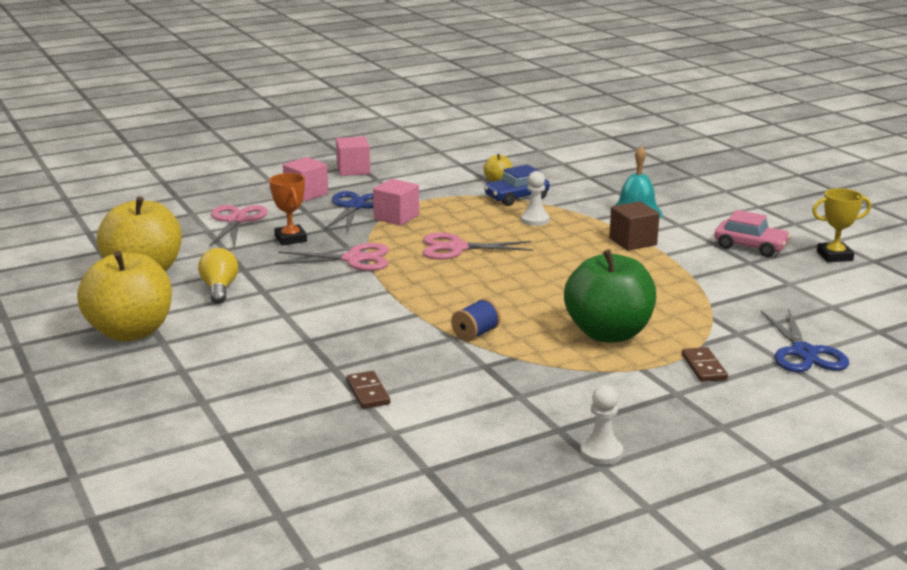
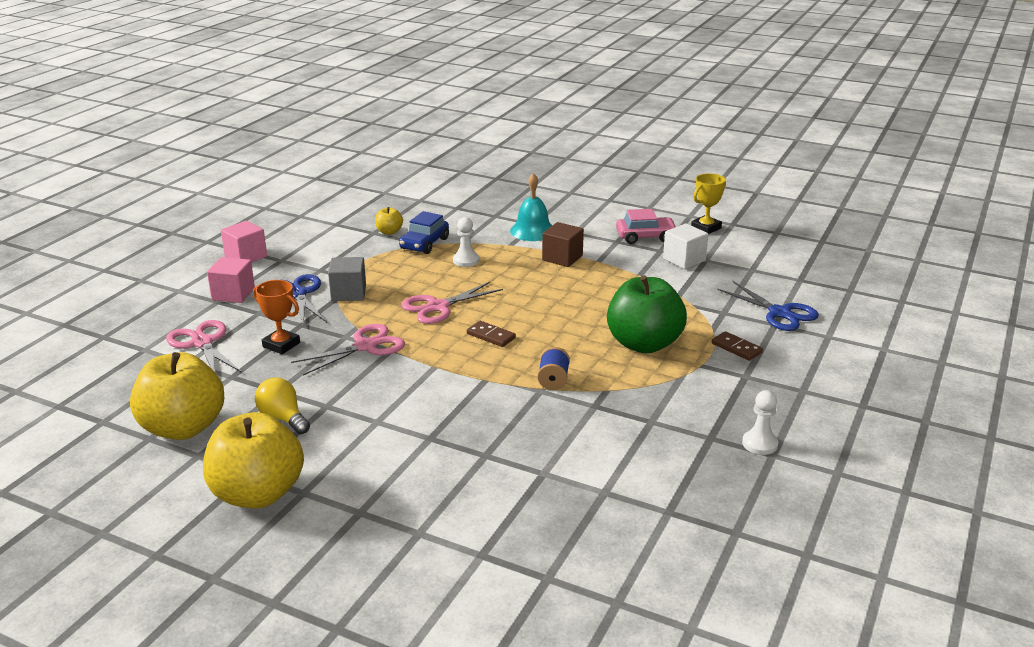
camera: 35 degrees left, 5 degrees up
brown domino [346,371,390,409] -> brown domino moved to [467,321,516,347]
pink cube [373,179,419,226] -> grey cube [328,257,366,301]
none -> white cube [663,223,708,269]

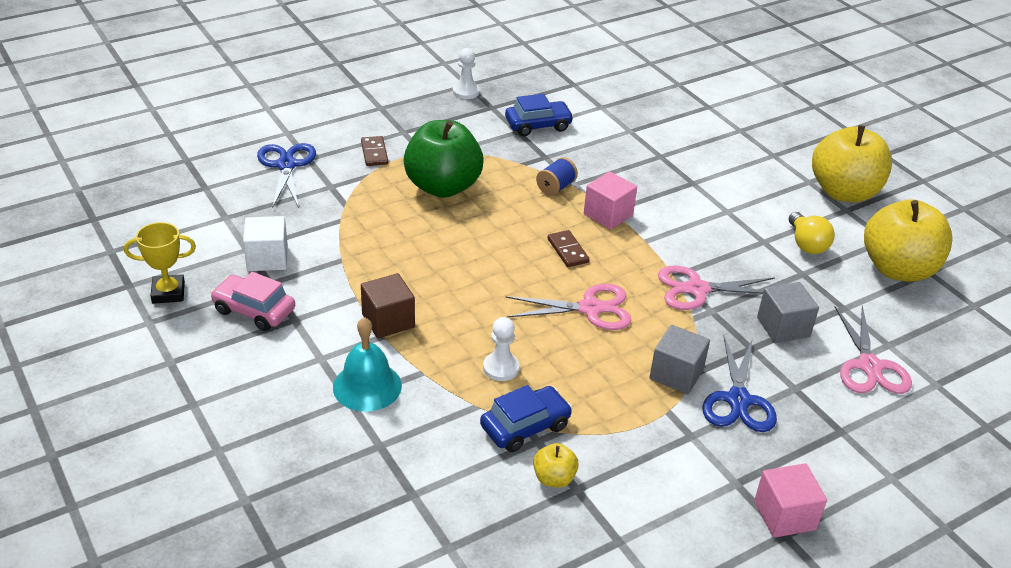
camera: 150 degrees left, 10 degrees up
pink cube [207,257,255,303] -> pink cube moved to [584,171,637,229]
orange trophy [253,280,300,354] -> grey cube [757,282,819,343]
none -> blue car [505,94,574,136]

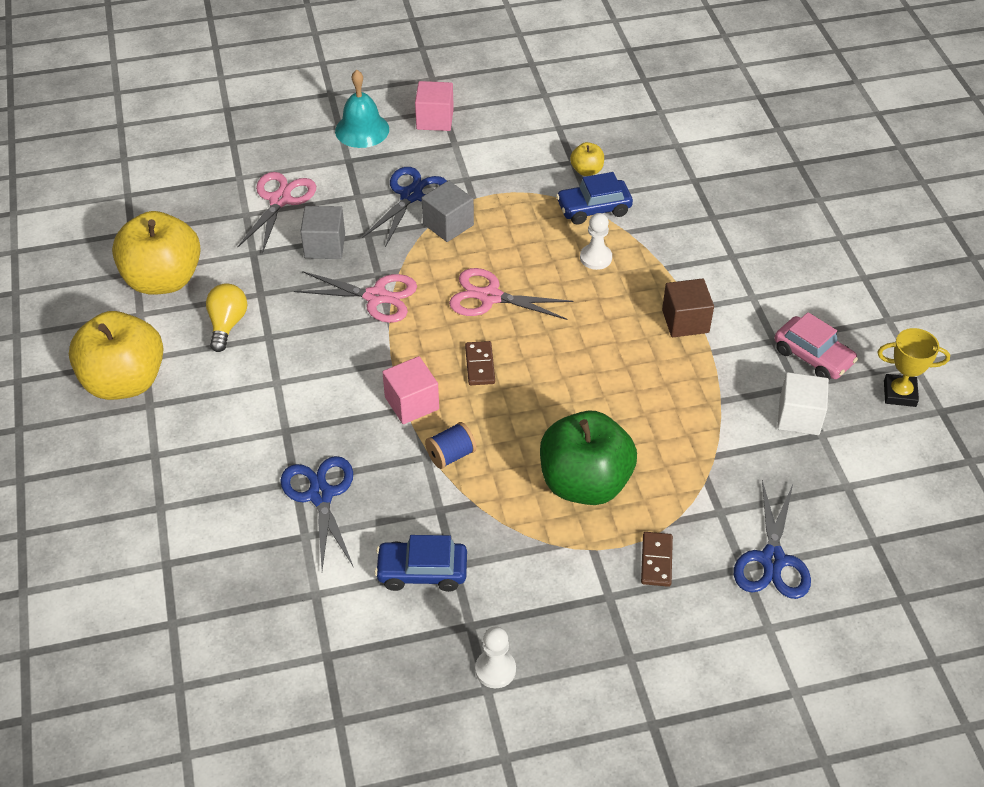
camera: 160 degrees left, 10 degrees up
turquoise bell [333,317,402,412] -> turquoise bell moved to [335,70,389,148]
none -> blue scissors [280,456,353,570]

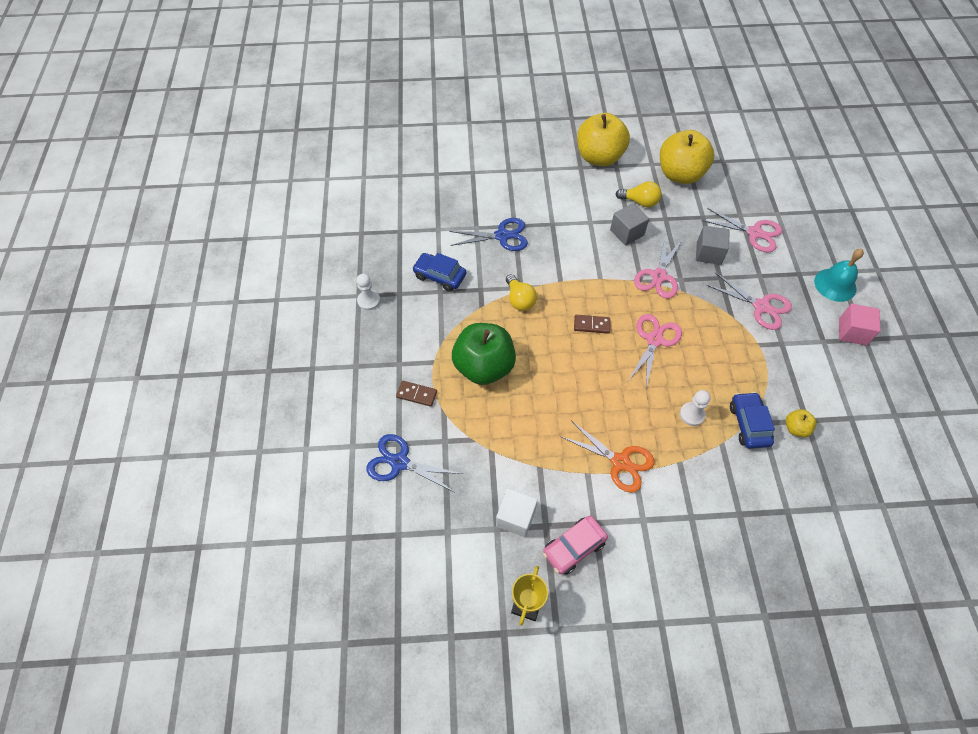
camera: 100 degrees right, 10 degrees up
blue scissors [362,167,447,247] -> pink scissors [707,272,792,330]
blue car [375,535,467,592] -> blue car turned 75 degrees counterclockwise [412,253,466,292]
pink cube [383,356,439,424] -> none
grey cube [422,181,474,242] -> grey cube moved to [610,203,649,246]
blue spool [425,422,476,469] -> yellow light bulb [506,274,537,311]
brown cube [662,278,714,337] -> orange scissors [560,420,654,493]

